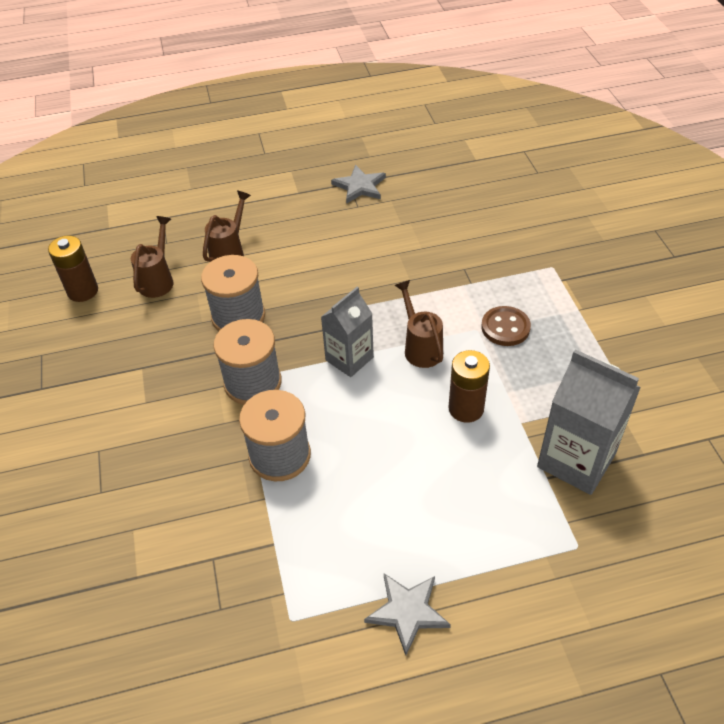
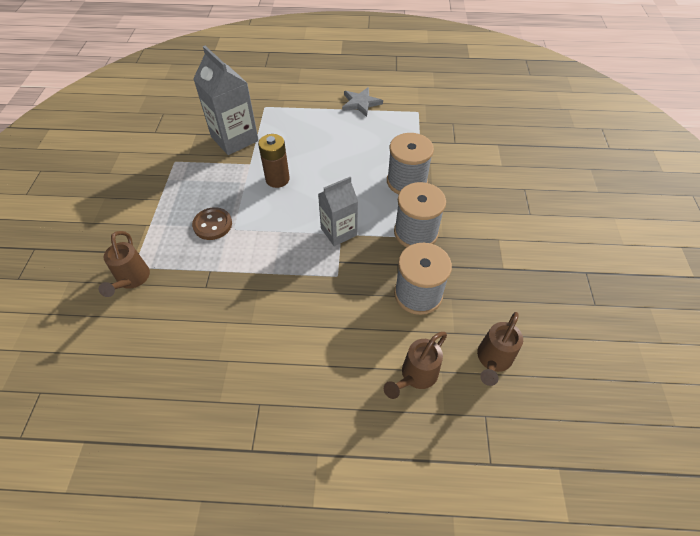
camera: 165 degrees left, 5 degrees up
brown battery [48,235,98,302] -> none
grey star [331,165,386,204] -> none
brown watering can [395,280,443,368] -> brown watering can moved to [99,231,150,297]

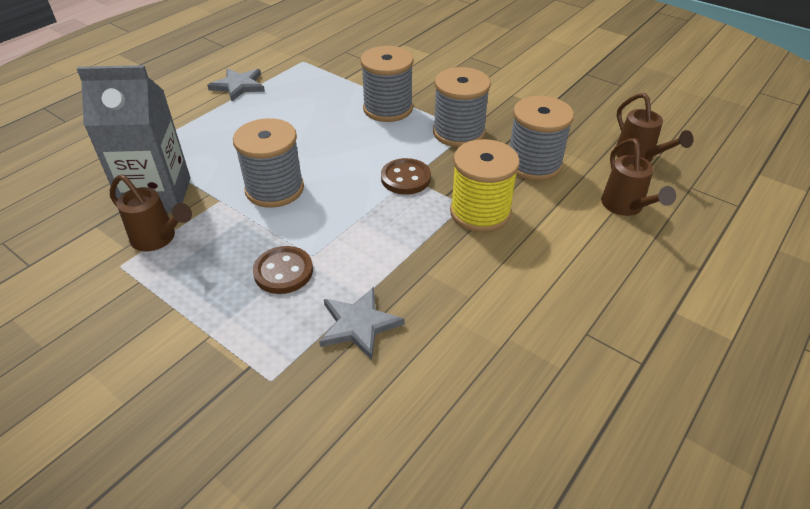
camera: 55 degrees left, 10 degrees down
brown watering can [99,231,150,297] -> brown watering can moved to [110,174,192,252]
brown battery [258,134,290,188] -> grey spool [233,118,304,208]
grey carton [318,177,358,246] -> brown button [381,158,431,195]
none -> grey star [319,287,404,360]
none -> yellow spool [450,139,520,232]

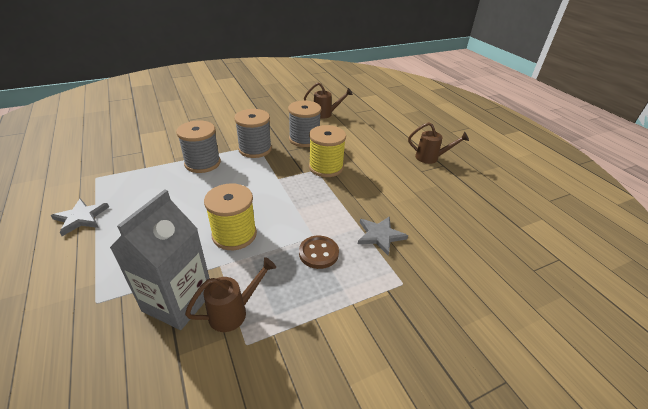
camera: 65 degrees left, 5 degrees down
grey spool [233,118,304,208] -> yellow spool [204,183,257,250]
brown button [381,158,431,195] -> none
brown watering can [601,138,676,216] -> brown watering can moved to [408,122,469,164]

